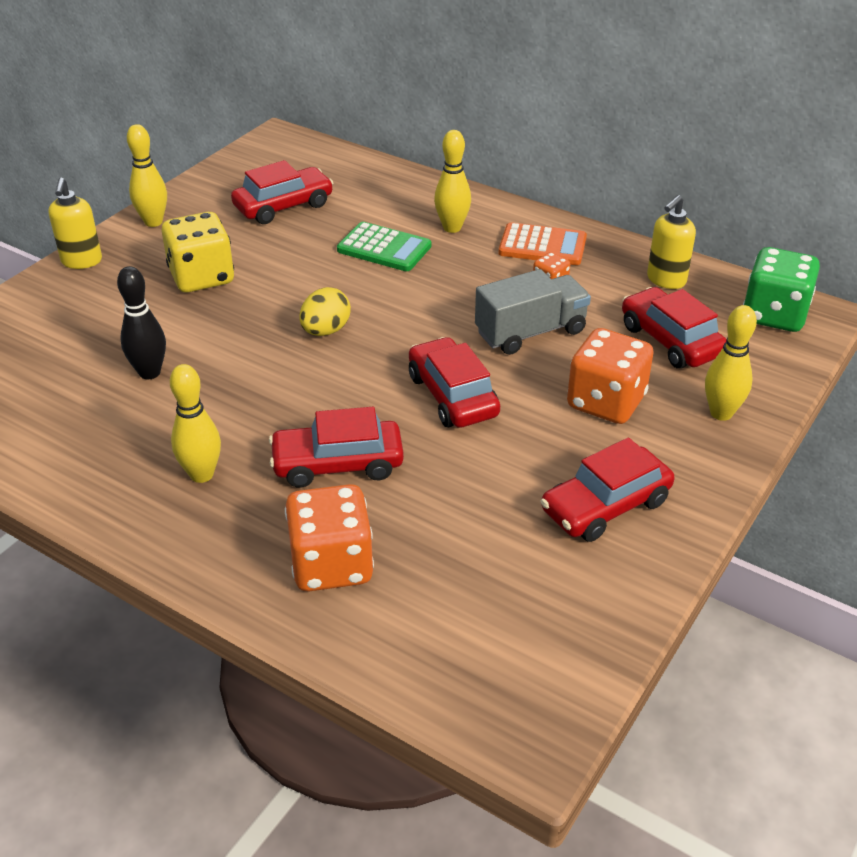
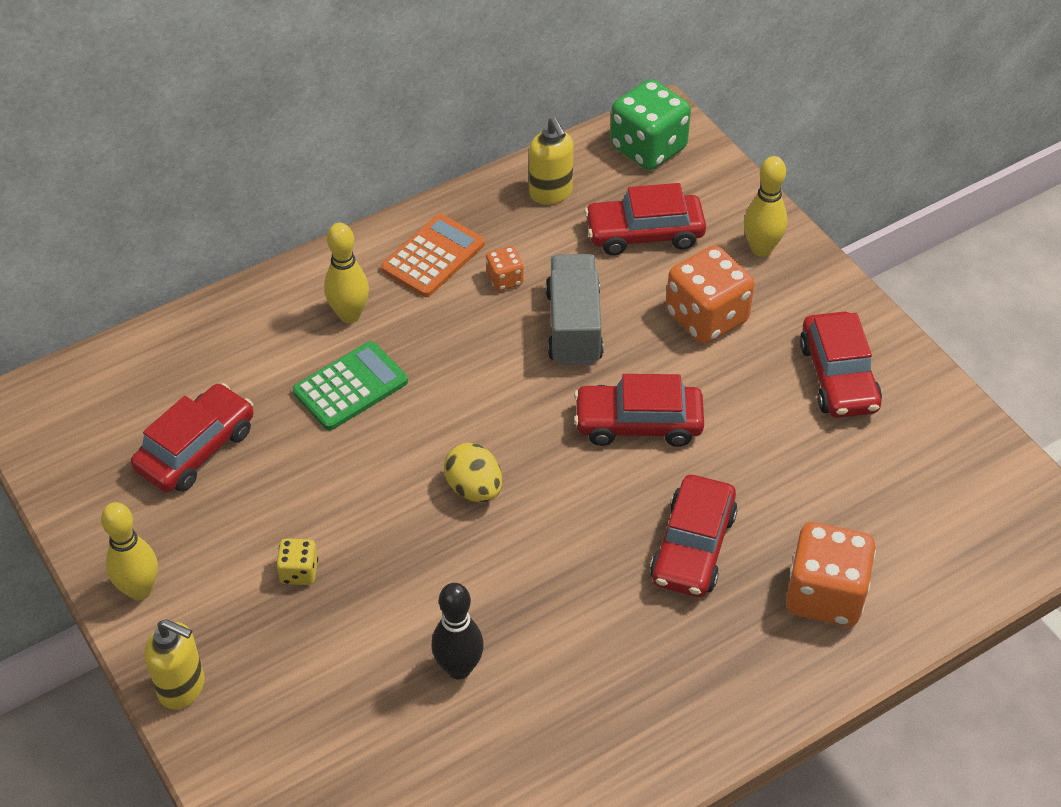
camera: 65 degrees left, 10 degrees up
yellow dice [162,212,234,292] -> yellow dice [276,539,318,585], size x0.49
yellow bowling pin [170,364,221,483] -> none
red car [231,160,333,224] -> red car turned 45 degrees clockwise [131,383,254,492]

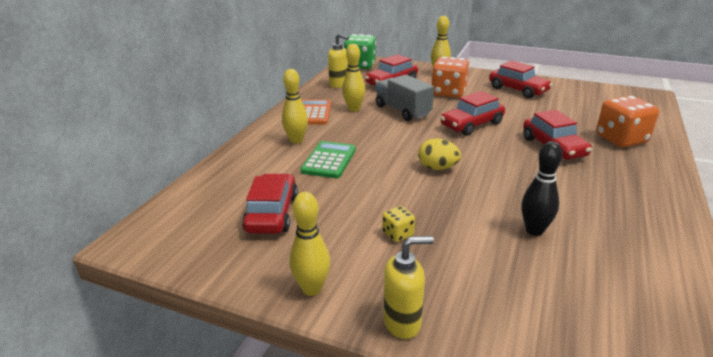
camera: 35 degrees left, 20 degrees down
orange dice [486,246,524,291] -> yellow bowling pin [342,44,365,111]

